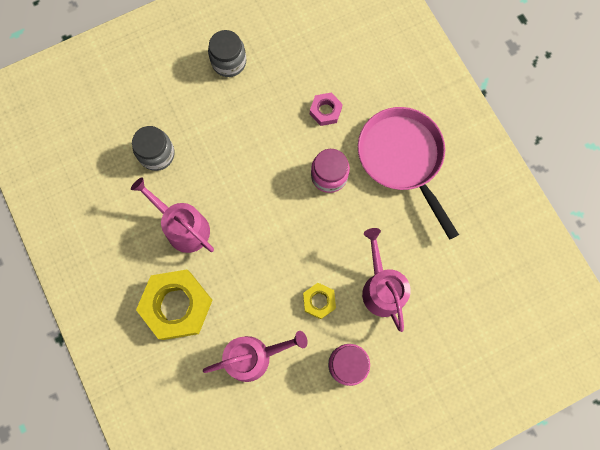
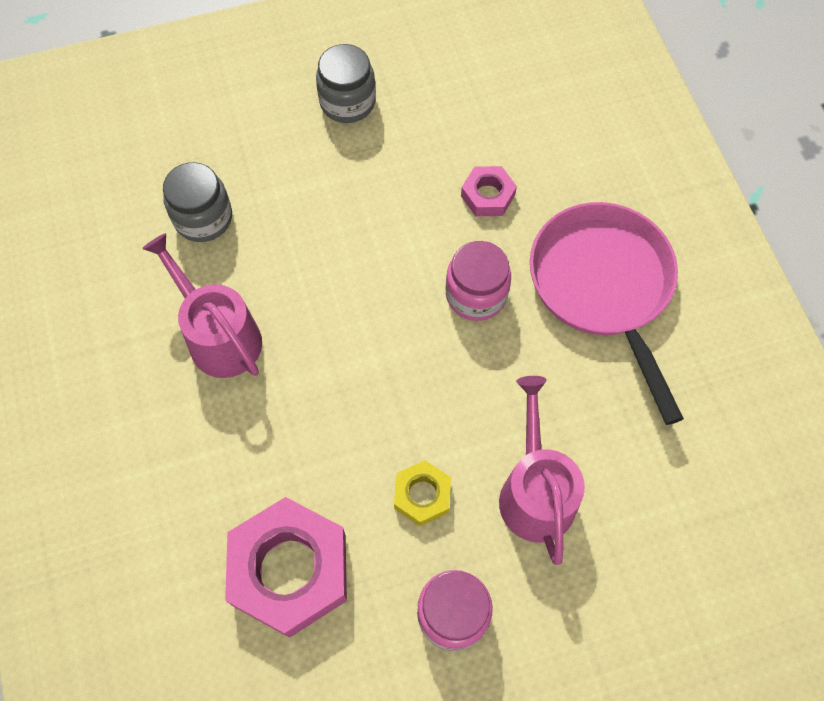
camera: 10 degrees right, 10 degrees down
yellow nut [136,270,212,340] -> none
pink watering can [203,331,308,382] -> pink nut [225,497,347,638]

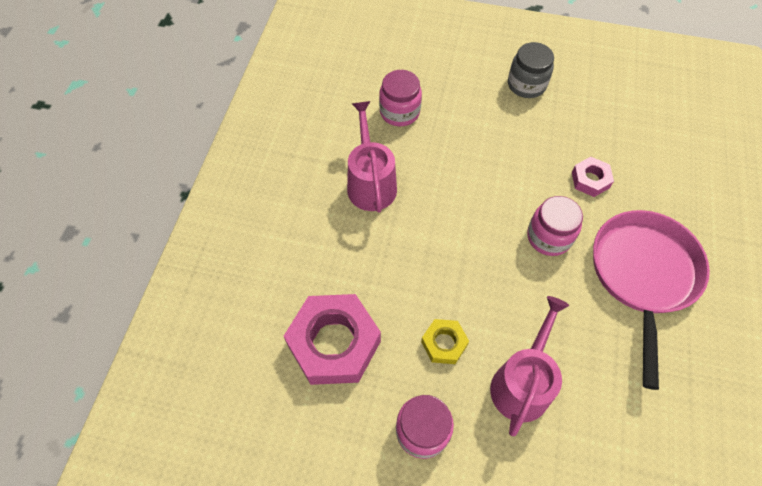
camera: 30 degrees right, 5 degrees down
grey jar [163,162,232,242] -> pink jar [379,70,422,126]

